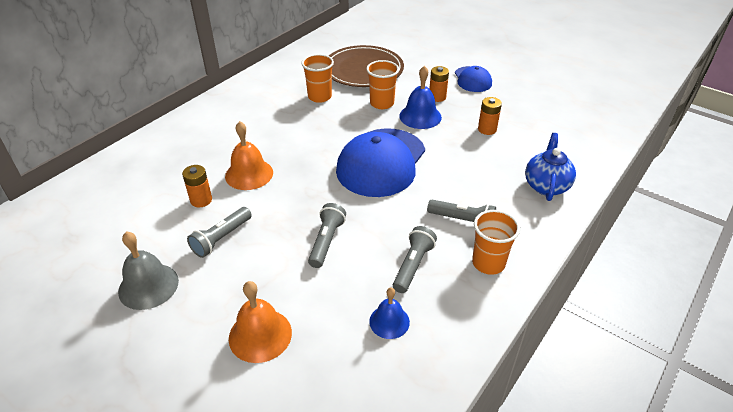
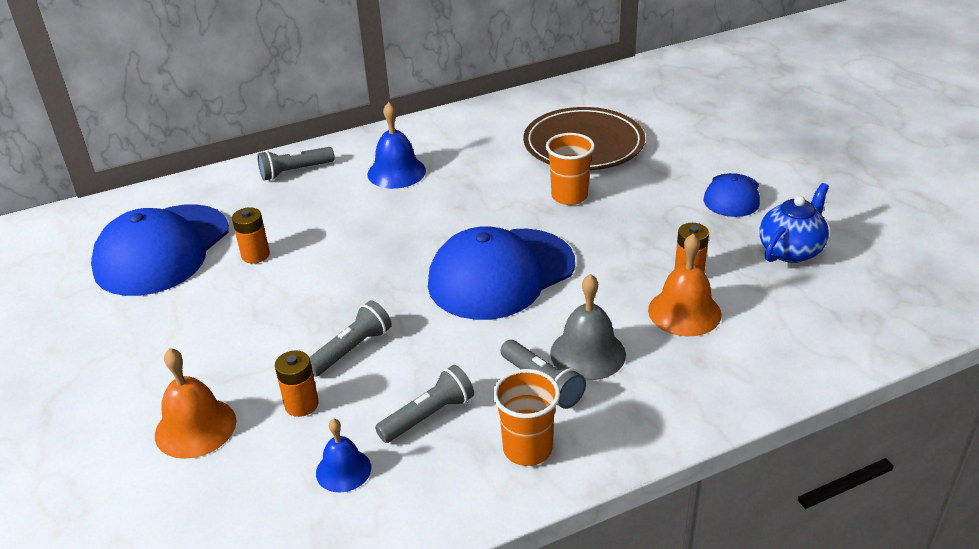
camera: 30 degrees right, 5 degrees down
grey bell [118,232,179,310] -> grey bell moved to [550,274,626,380]
grey flashlight [187,207,252,258] -> grey flashlight moved to [257,147,335,181]
orange bell [225,121,273,190] -> orange bell moved to [648,233,721,336]
orange cup [301,54,334,103] -> none
blue bell [399,66,442,129] -> blue bell moved to [367,102,426,189]
orange battery [429,66,449,102] -> orange battery moved to [275,350,319,417]
blue teapot [525,133,576,201] -> blue teapot moved to [759,183,829,263]
none -> blue cap [91,204,229,296]

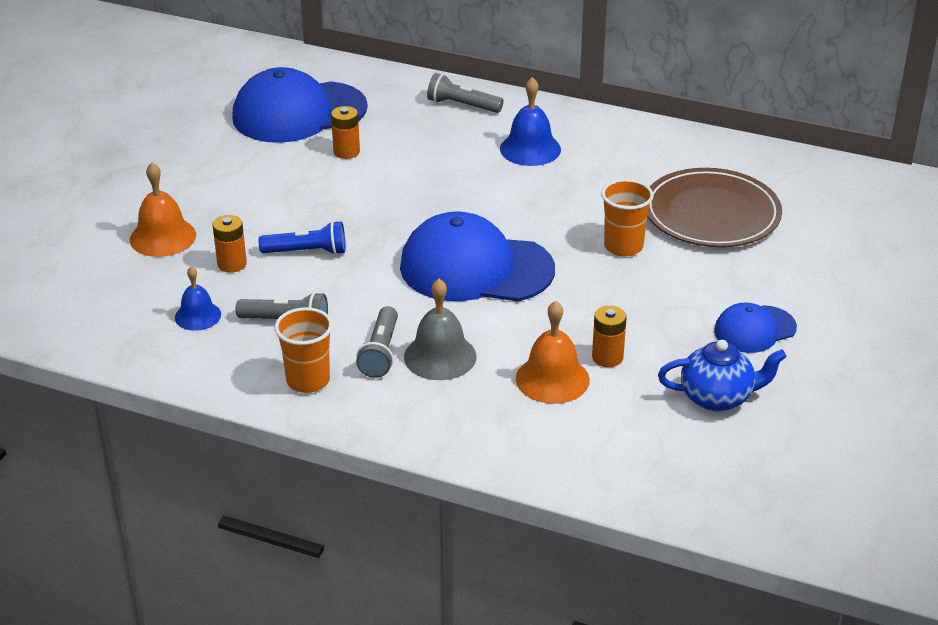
camera: 45 degrees right, 0 degrees up
grey flashlight [309,300,392,377] -> blue flashlight [259,221,346,255]

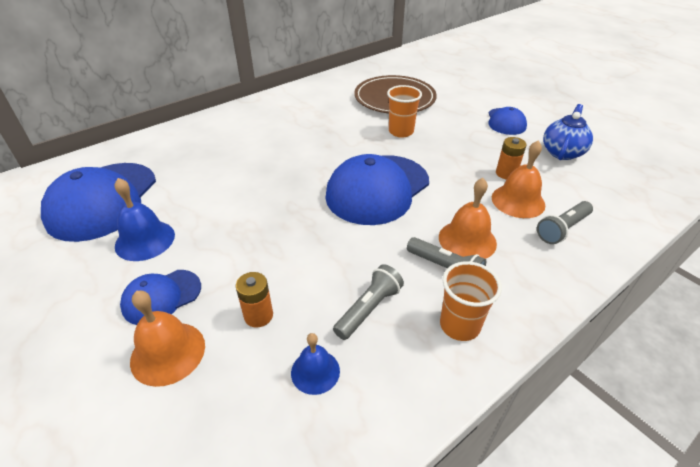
camera: 60 degrees left, 5 degrees up
blue flashlight [259,221,346,255] -> none
orange battery [331,106,360,159] -> none
grey bell [404,279,477,380] -> orange bell [439,178,497,259]
grey flashlight [427,73,503,113] -> grey flashlight moved to [537,201,593,244]
blue bell [500,77,561,166] -> blue bell moved to [114,178,175,261]
none -> blue cap [120,270,201,325]

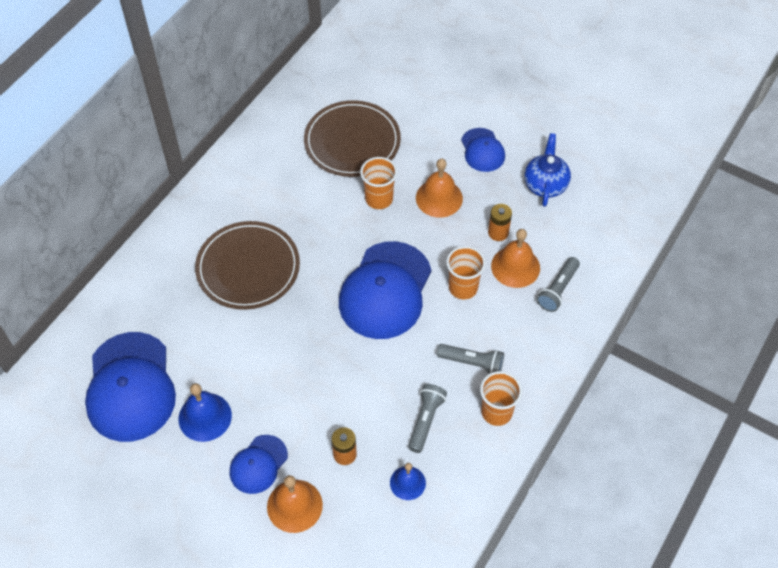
camera: 20 degrees left, 15 degrees up
orange bell [439,178,497,259] -> orange bell moved to [416,159,463,218]
none -> brown plate [195,221,300,310]
none -> orange cup [446,246,486,299]

